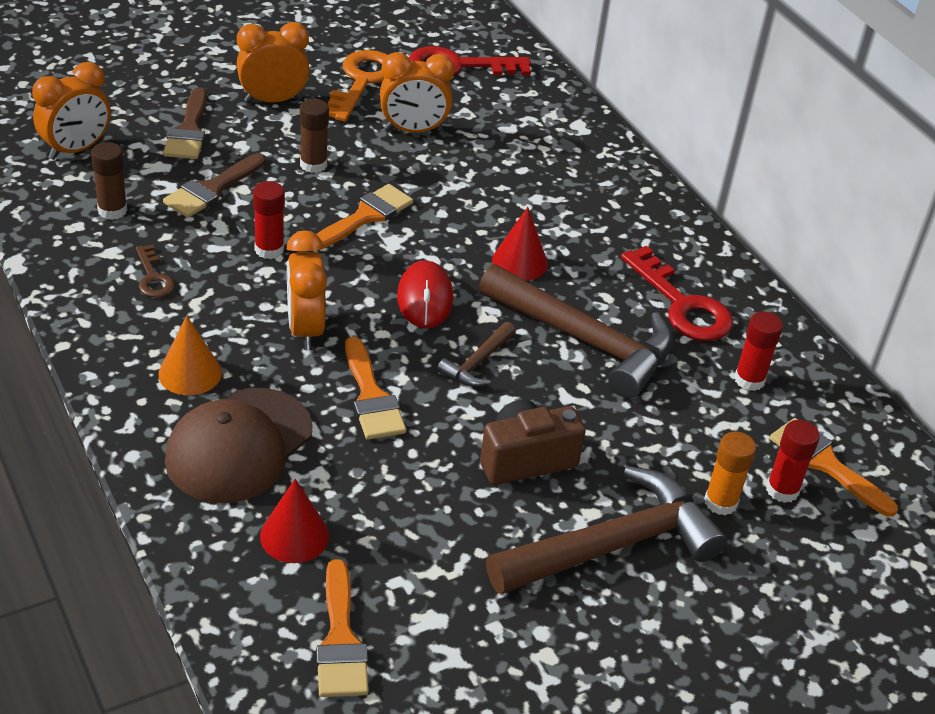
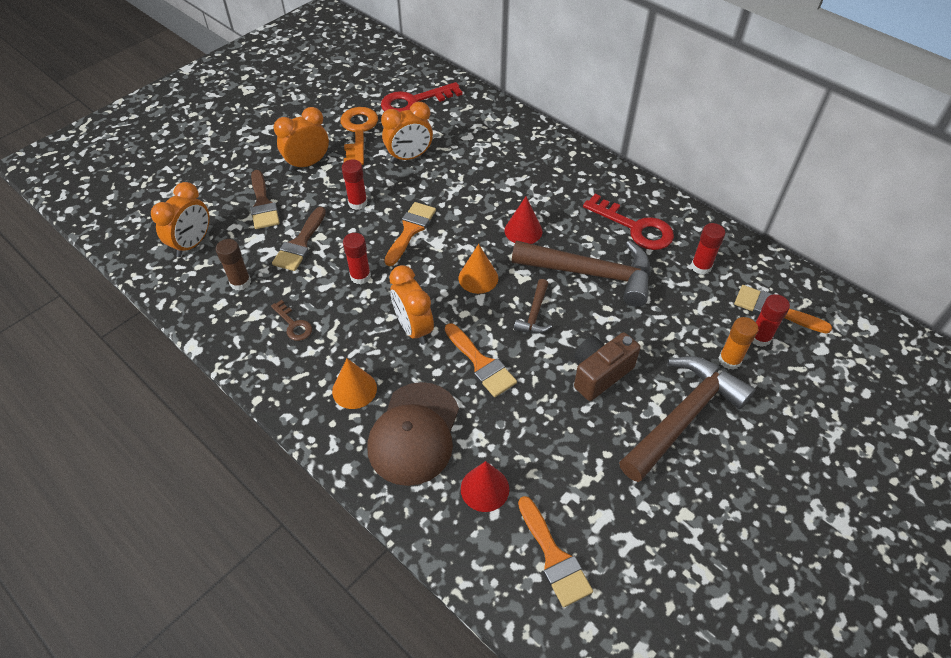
camera: 15 degrees left, 10 degrees up
brown glue stick [300,99,329,173] -> red glue stick [341,160,368,210]
red mouse [397,260,454,328] -> orange cone [458,244,498,294]

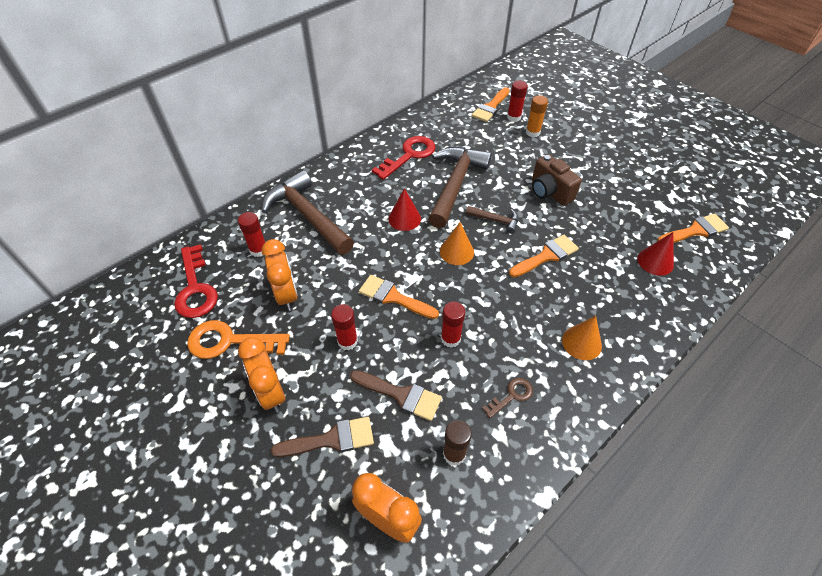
camera: 85 degrees left, 0 degrees up
brown cap [367,382,459,486] -> none
orange clock [389,265,434,345] -> none
brown hammer [619,356,755,482] -> brown hammer moved to [262,170,354,255]
red glue stick [691,223,725,275] -> red glue stick moved to [238,212,265,257]

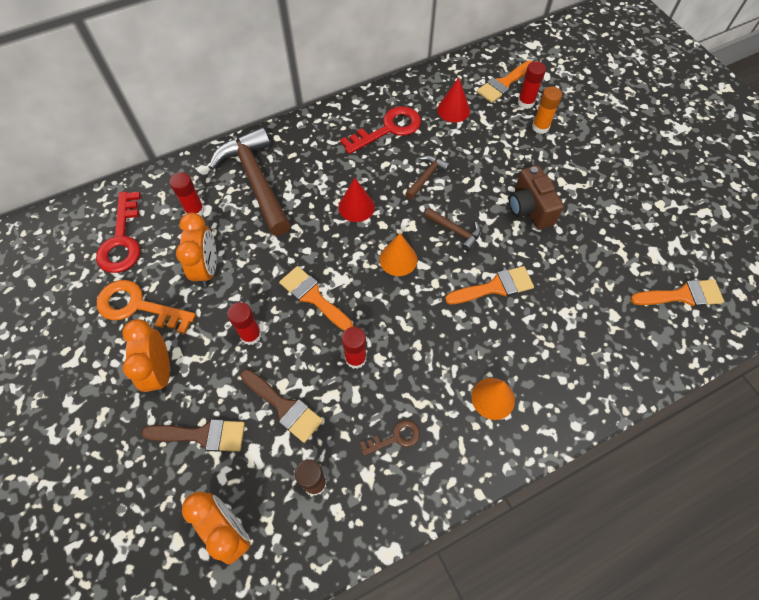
camera: 15 degrees right, 10 degrees up
brown hammer [428,147,492,228] -> brown hammer [405,155,450,199], size x0.46
red cone [638,232,674,276] -> red cone moved to [437,77,470,122]

